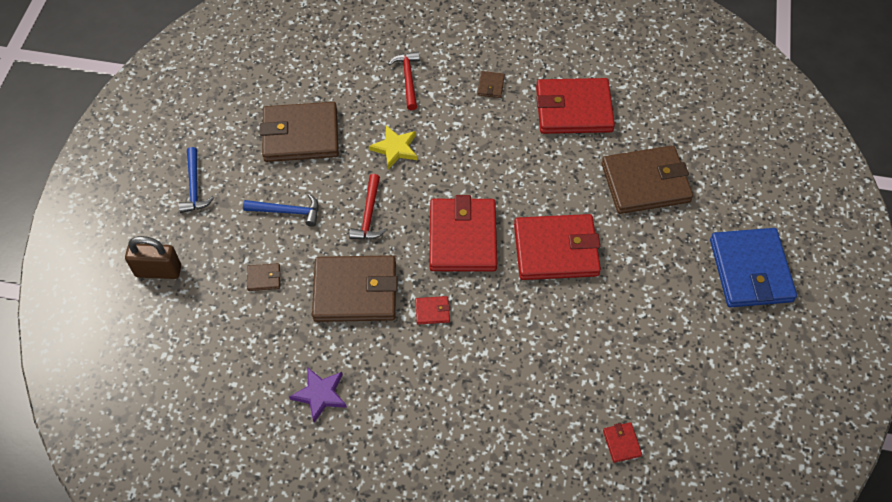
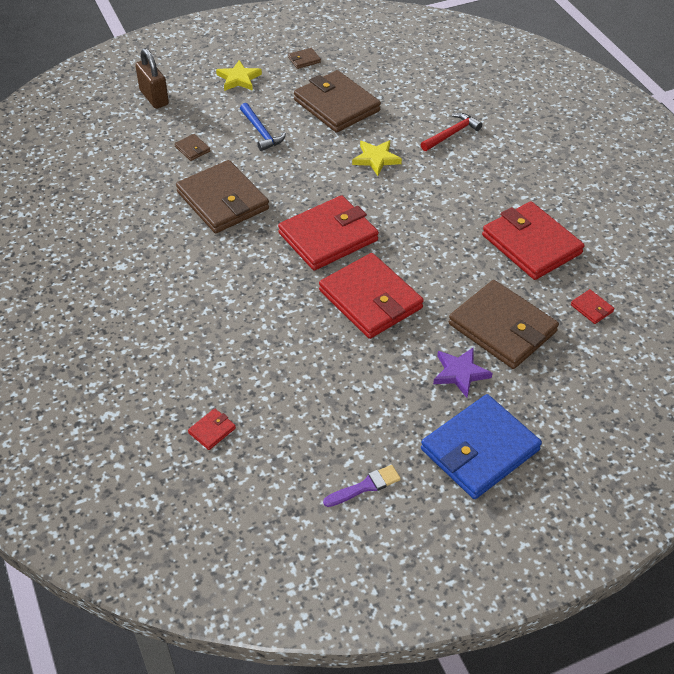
camera: 55 degrees right, 10 degrees down
blue hammer [178,147,214,213] -> yellow star [216,60,262,91]
purple star [289,367,347,423] -> purple star moved to [433,347,493,398]
red hammer [349,174,386,239] -> none
red wallet [415,296,450,325] -> red wallet moved to [571,289,614,324]
brown wallet [477,71,505,98] -> brown wallet moved to [288,48,321,69]
none -> purple brush [323,465,401,507]

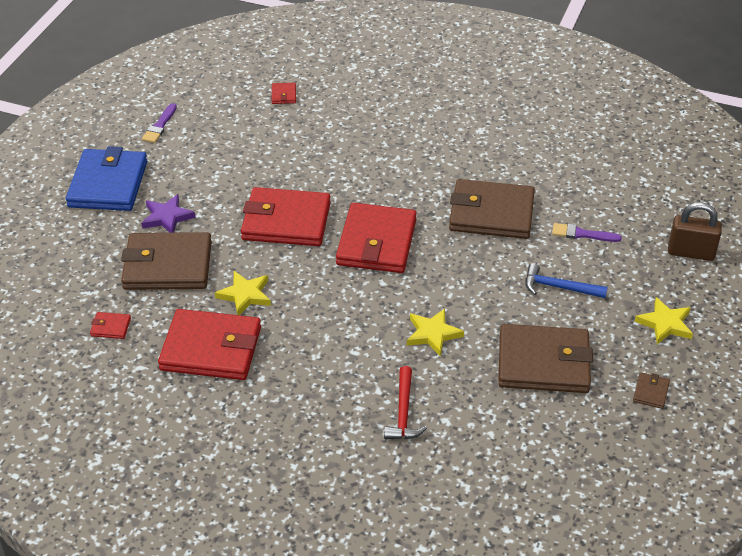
camera: 135 degrees right, 5 degrees down
brown wallet [174,134,211,161] -> purple brush [552,223,622,242]
none -> yellow star [215,271,271,315]

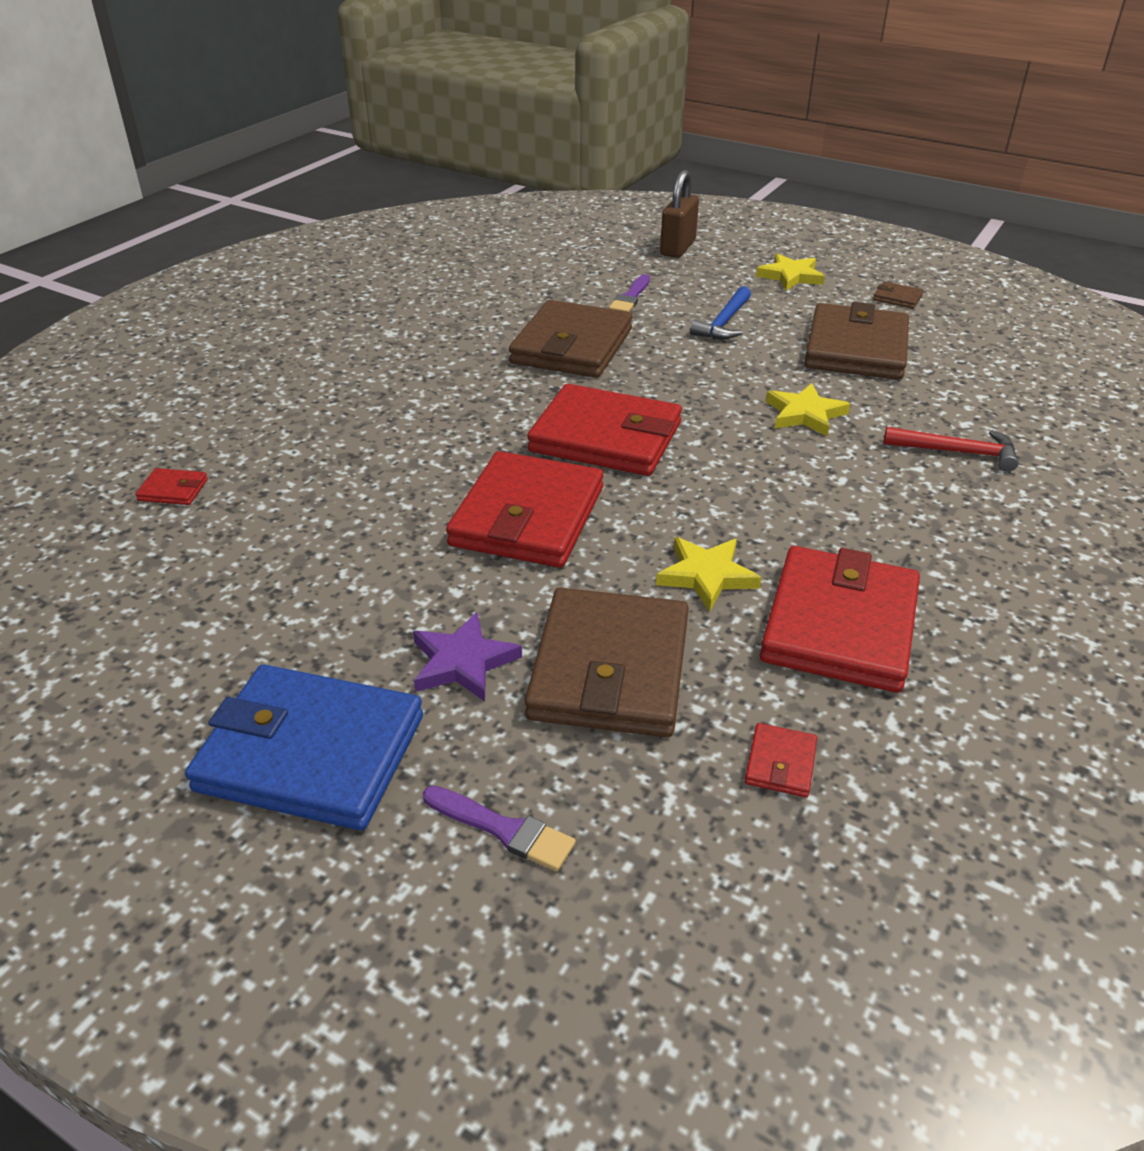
camera: 80 degrees left, 5 degrees down
purple brush [142,103,177,143] -> purple brush moved to [423,786,576,871]

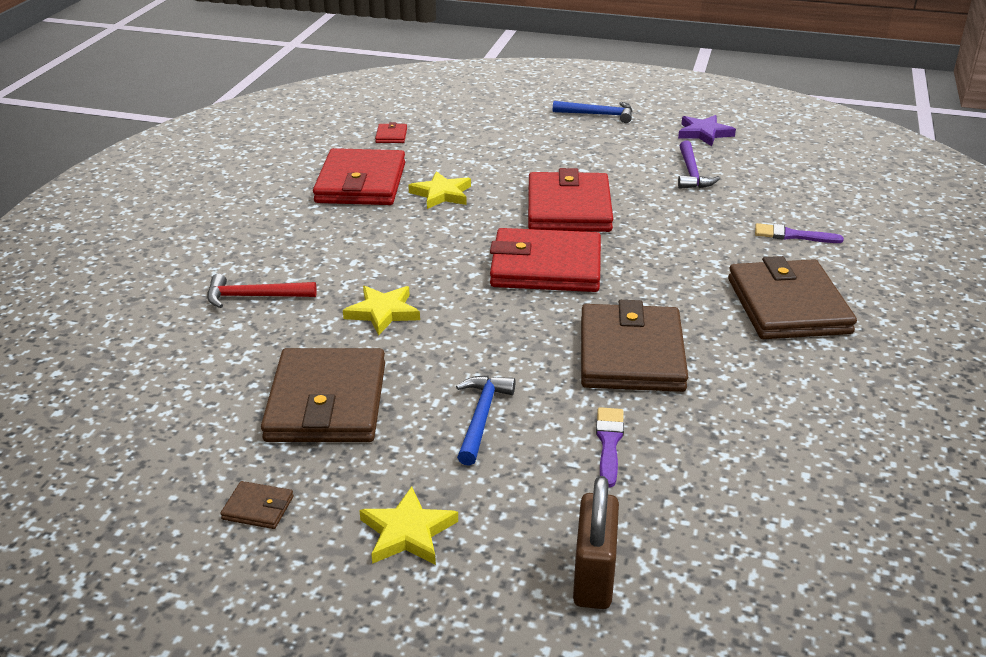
camera: 165 degrees right, 5 degrees down
red wallet [135,468,208,505] -> none
blue wallet [185,664,423,830] -> blue hammer [553,101,632,123]
purple star [413,612,522,702] -> purple star moved to [678,115,736,146]
purple brush [423,786,576,871] -> purple brush moved to [755,223,844,243]
brown wallet [525,588,689,737] -> brown wallet moved to [728,256,857,339]
none -> purple hammer [678,141,720,189]

